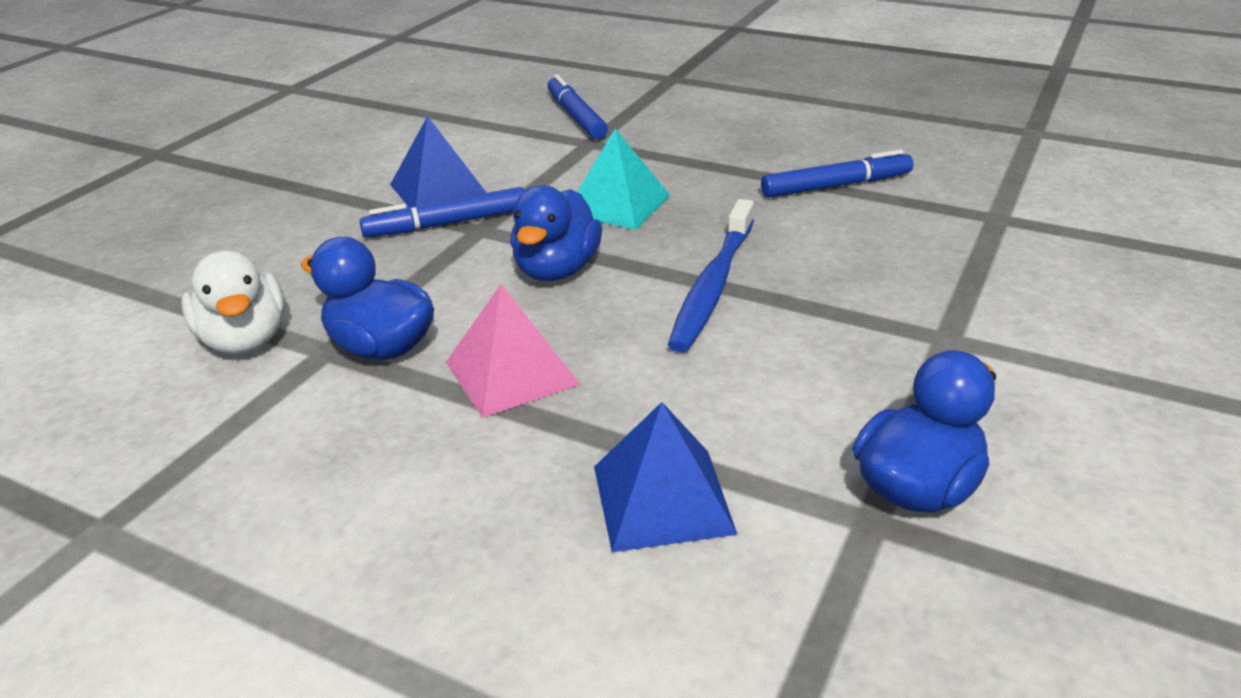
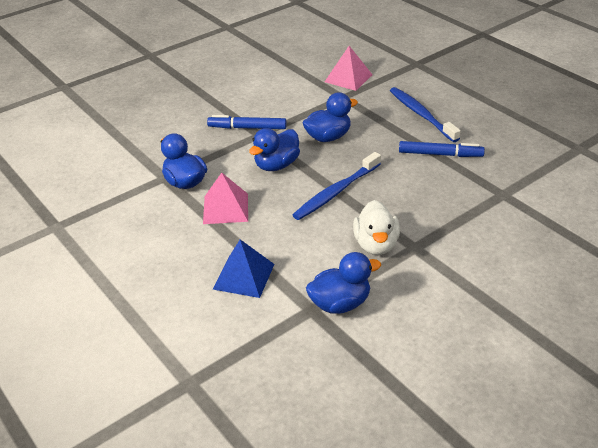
camera: 25 degrees right, 5 degrees up
white duck [181,251,285,354] -> white duck moved to [353,200,400,255]
blue pyramid [390,116,487,208] -> none
blue marker [548,74,608,139] -> pink pyramid [325,46,373,91]
turquoise pyramid [577,129,671,230] -> blue duck [303,92,358,142]
none -> blue toothbrush [390,87,461,142]

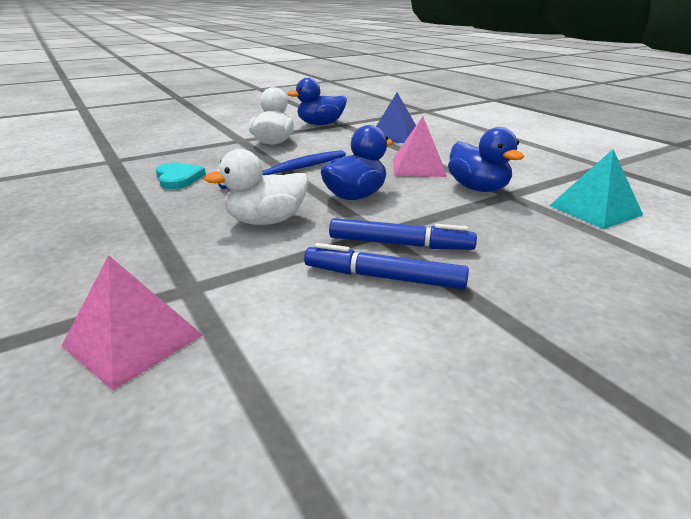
camera: 175 degrees left, 10 degrees down
blue duck [303,92,358,142] -> white duck [204,149,308,225]
blue toothbrush [390,87,461,142] -> none
blue marker [399,141,485,157] -> blue marker moved to [304,243,469,289]
none -> turquoise heart [156,162,206,189]
none -> turquoise pyramid [549,149,643,229]

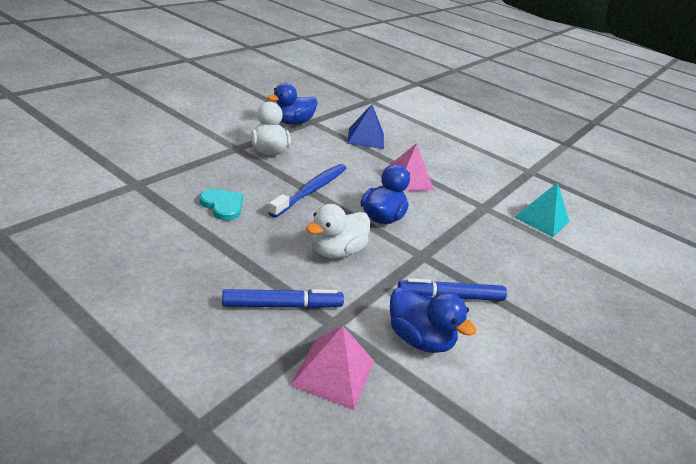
camera: 25 degrees left, 5 degrees up
blue marker [329,218,477,250] -> blue marker moved to [222,289,344,309]
blue duck [448,127,524,192] -> blue duck moved to [390,287,476,353]

